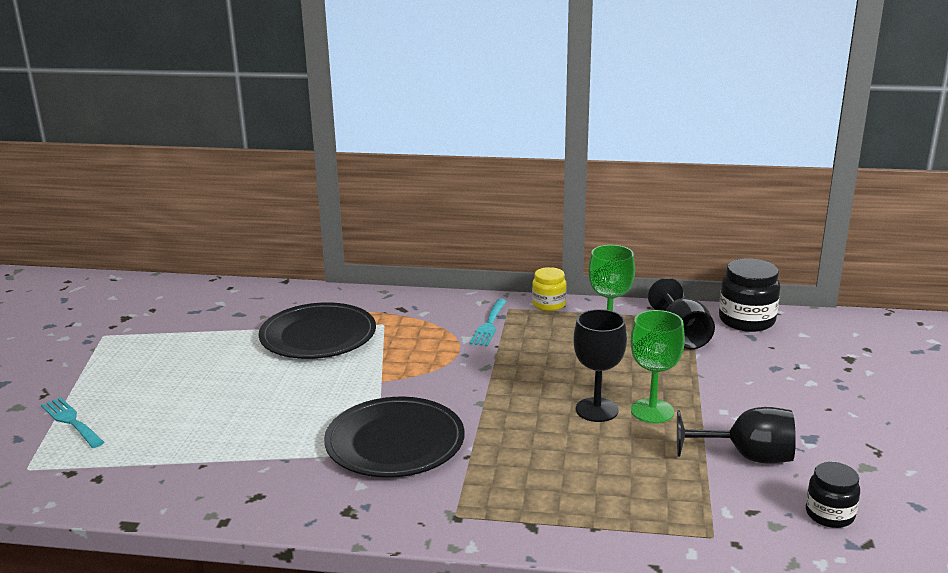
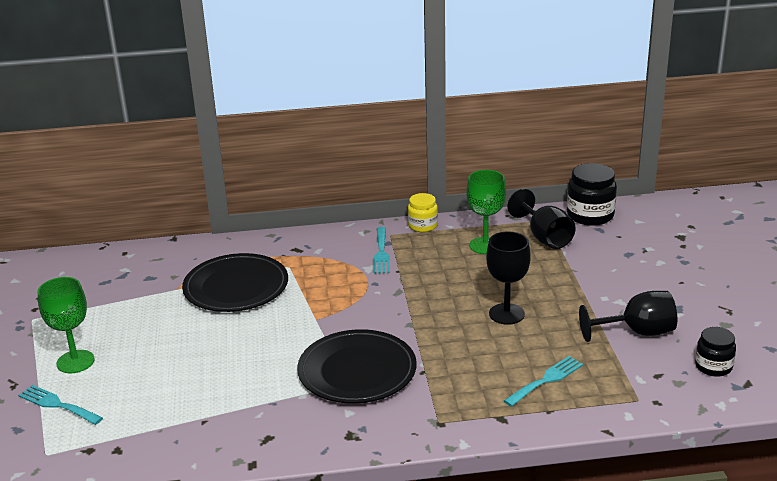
camera: 15 degrees left, 5 degrees up
green goblet [631,310,685,423] -> green goblet moved to [38,277,95,373]
none -> turquoise fork [504,356,583,407]

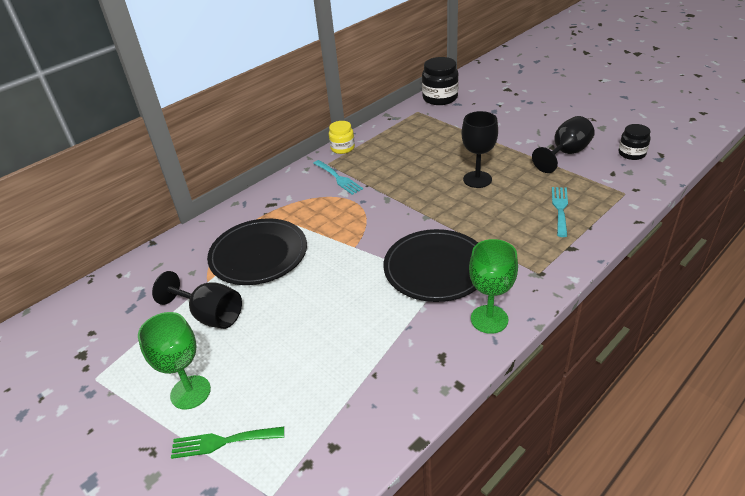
camera: 35 degrees left, 10 degrees up
turquoise fork [18,385,103,425] -> green fork [171,427,284,459]
green goblet [466,170,506,254] -> green goblet moved to [469,239,518,334]
black goblet [508,189,576,249] -> black goblet moved to [152,271,242,329]

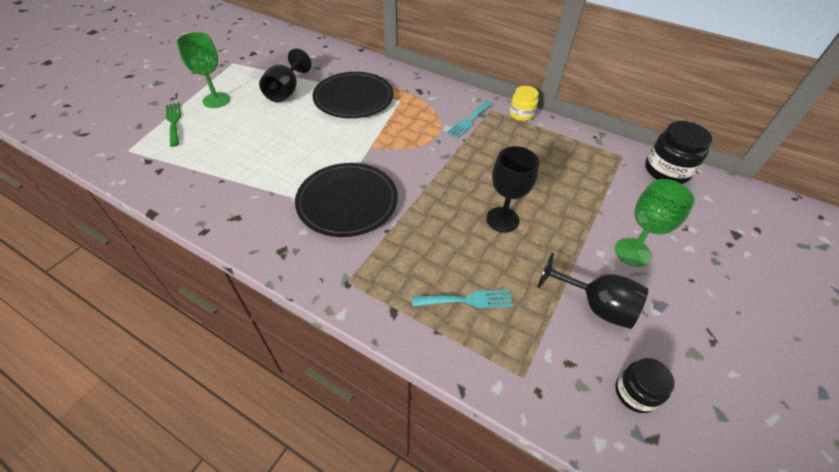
camera: 70 degrees right, 10 degrees up
green goblet [469,239,518,334] -> green goblet moved to [615,179,695,267]

